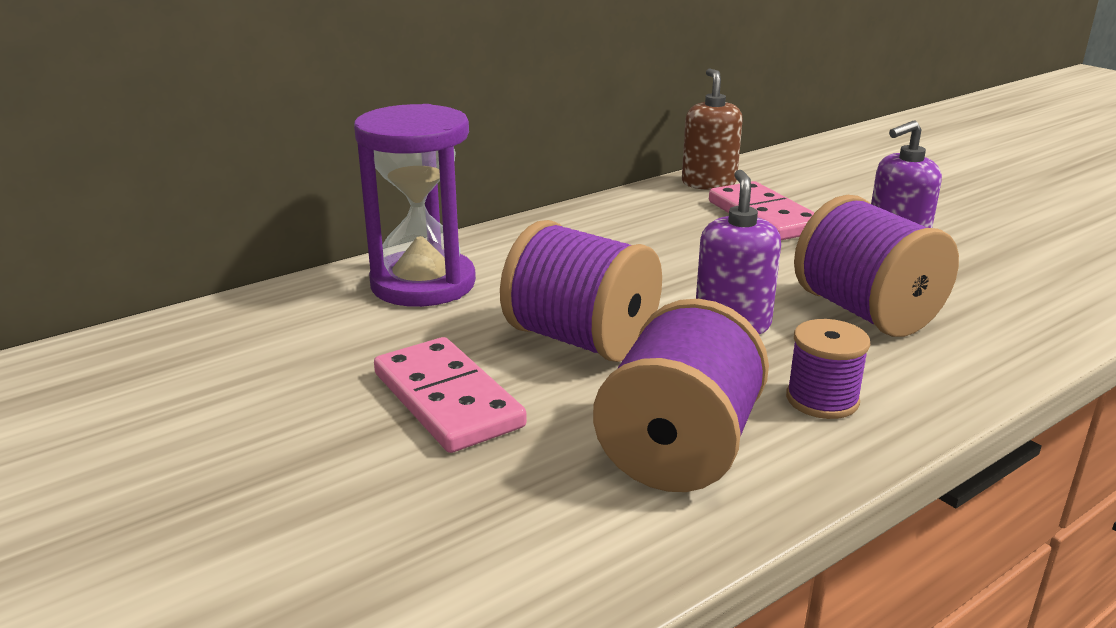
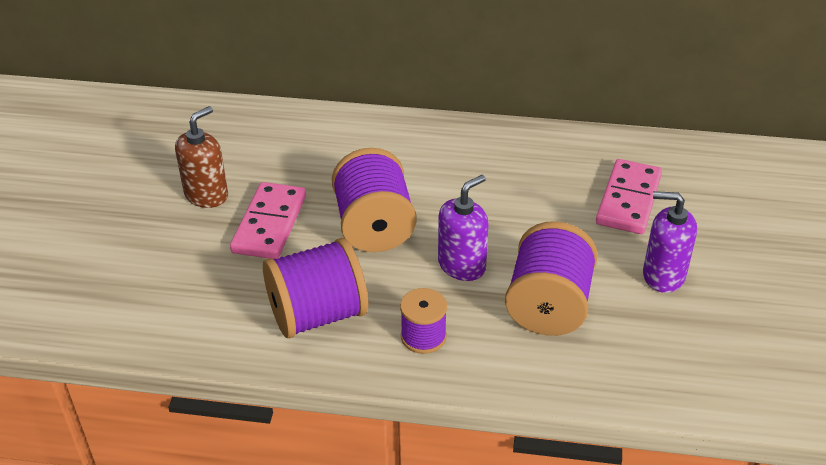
camera: 45 degrees right, 15 degrees up
purple hourglass [354,104,476,307] -> none
brown soap dispenser [682,68,743,190] -> brown soap dispenser moved to [175,106,228,208]

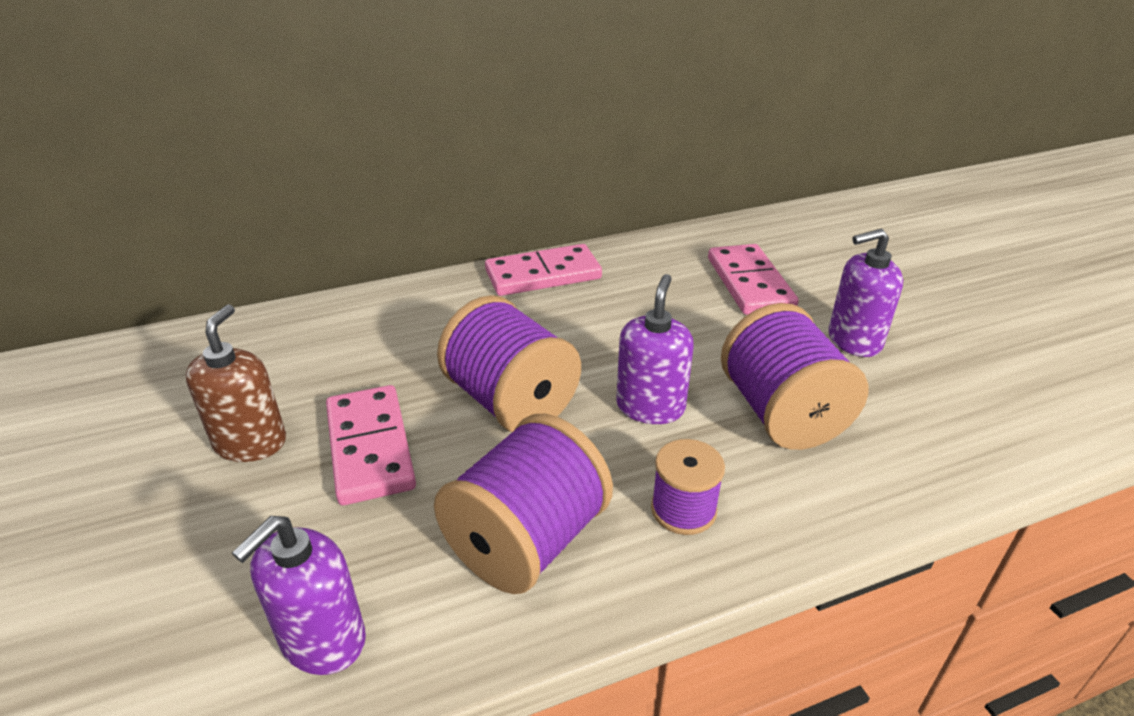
camera: 30 degrees left, 5 degrees down
none -> purple soap dispenser [232,516,366,675]
none -> pink domino [485,244,602,296]

